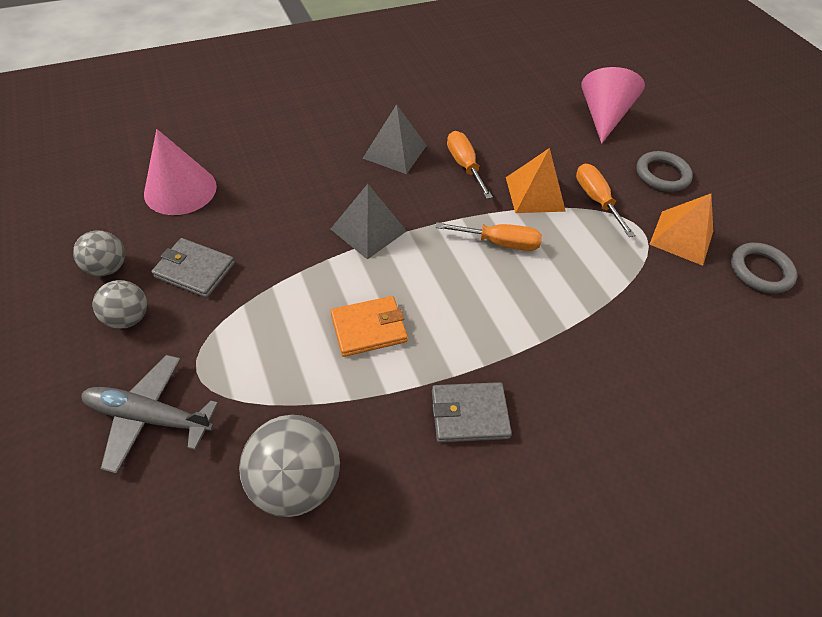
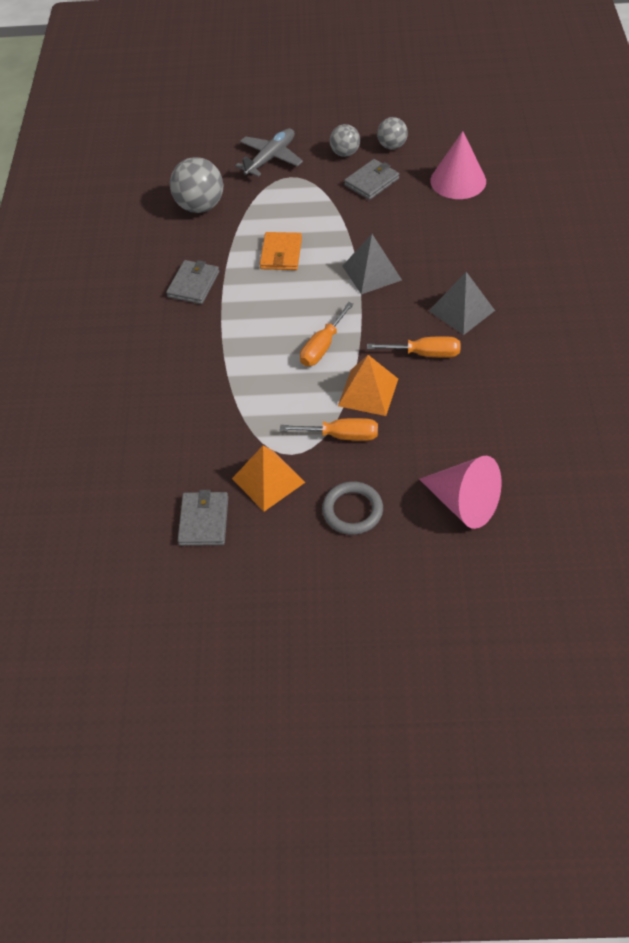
camera: 120 degrees right, 0 degrees up
grey ring [731,243,797,294] -> grey wallet [177,490,228,546]

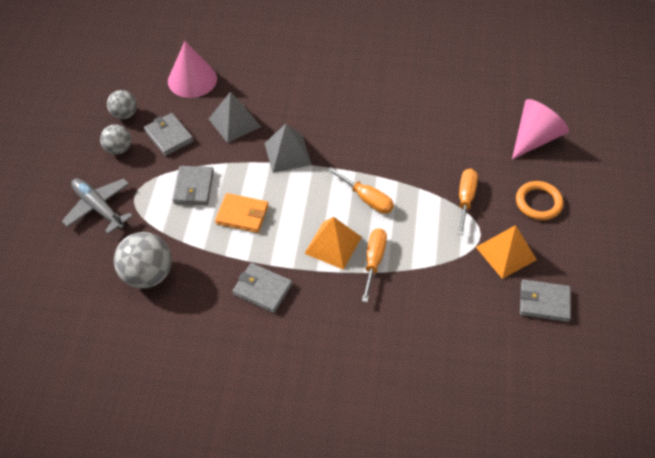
camera: 85 degrees left, 0 degrees up
grey ring [322,481,383,535] -> orange ring [516,181,564,220]
orange pyramid [338,355,398,416] -> orange pyramid moved to [304,217,362,270]
orange screwdriver [367,336,460,358] -> orange screwdriver moved to [362,228,387,302]
grey pyramid [429,272,495,335] -> grey pyramid moved to [209,92,261,143]
none -> grey wallet [172,166,214,205]

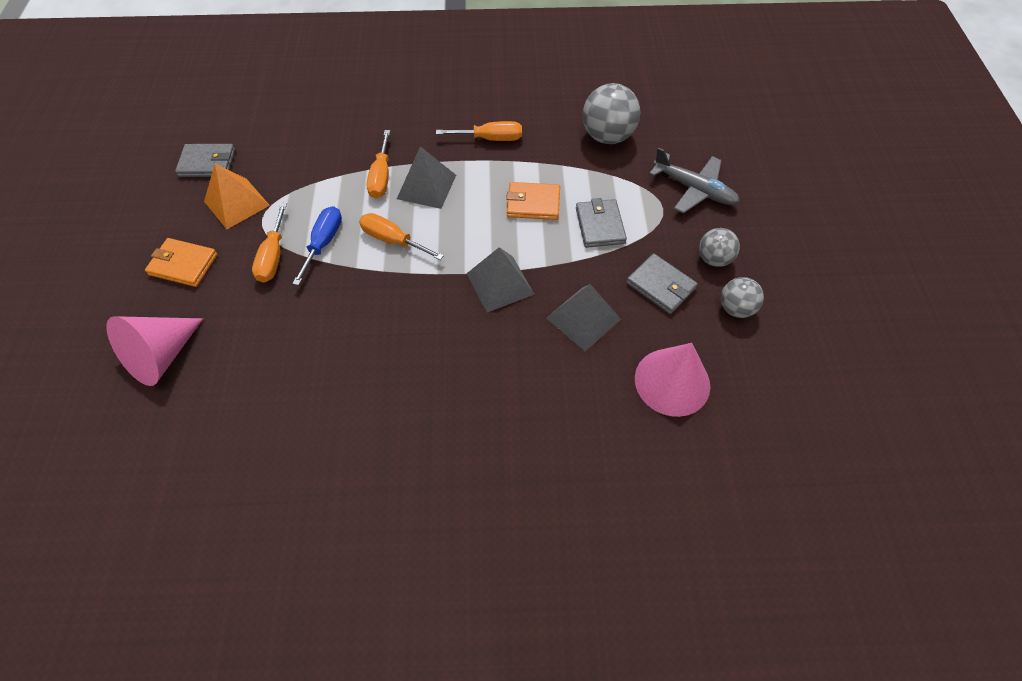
camera: 170 degrees right, 5 degrees up
grey wallet [232,263,292,313] -> orange screwdriver [436,121,522,141]
orange pyramid [304,217,362,270] -> grey pyramid [397,146,456,209]
orange ring [516,181,564,220] -> orange wallet [145,238,218,287]
none -> blue screwdriver [292,206,342,286]

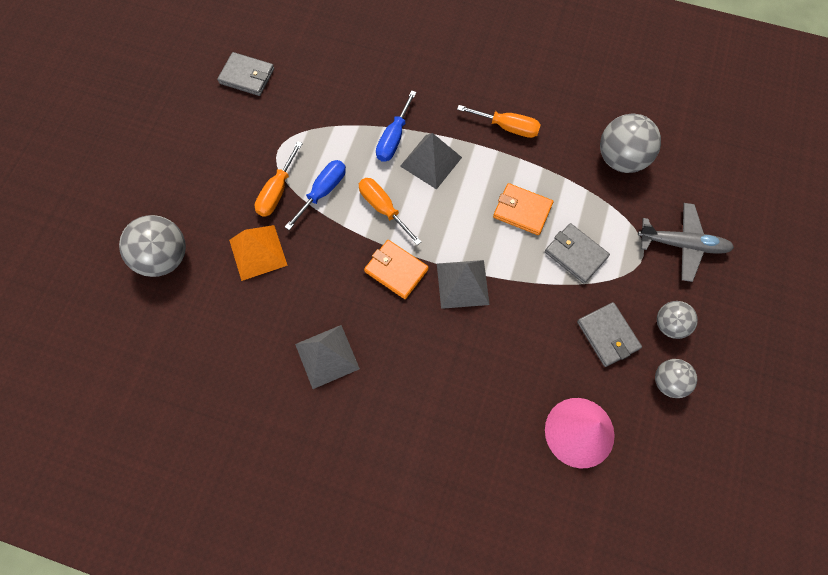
camera: 20 degrees right, 10 degrees up
pink cone [107,316,203,386] -> grey ball [119,215,186,277]
orange wallet [145,238,218,287] -> orange wallet moved to [364,240,429,299]
orange pyramid [204,164,270,229] -> orange pyramid moved to [229,225,288,281]
orange screwdriver [367,130,390,199] -> blue screwdriver [376,90,417,162]
grey pyramid [546,284,621,351] -> grey pyramid moved to [295,325,360,389]
grey wallet [576,198,627,248] -> grey wallet turned 60 degrees counterclockwise [545,223,610,284]
grey plane [649,147,740,214] -> grey plane turned 45 degrees counterclockwise [638,203,734,282]

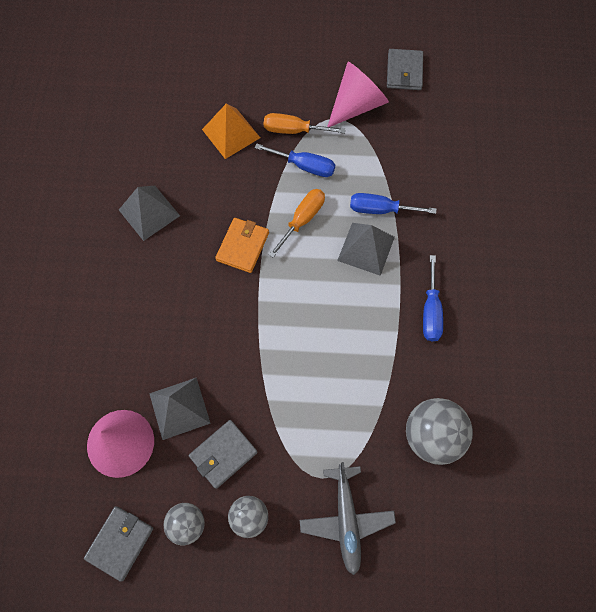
camera: 75 degrees right, 0 degrees up
grey ball [119,215,186,277] -> none
grey pyramid [437,260,490,309] -> grey pyramid moved to [149,378,211,440]
orange screwdriver [457,105,541,138] -> blue screwdriver [423,255,443,341]
orange wallet [493,183,553,235] -> none
grey wallet [545,223,610,284] -> grey wallet moved to [84,506,153,582]
none -> pink cone [327,62,389,127]

